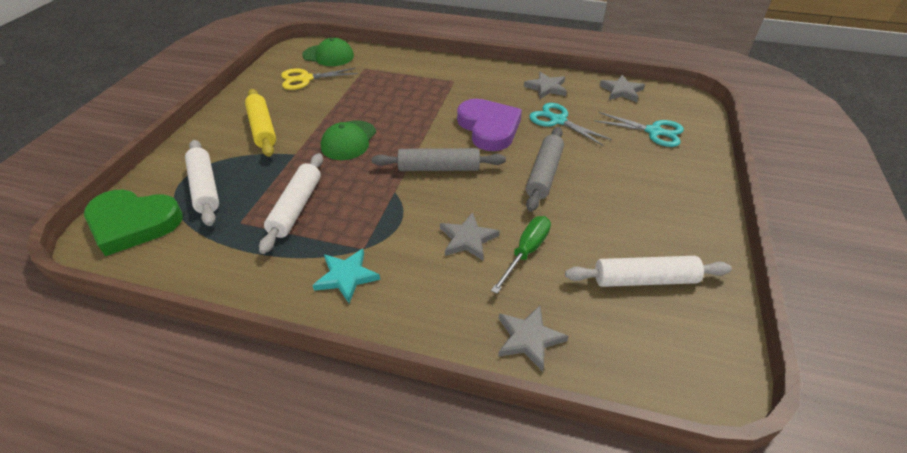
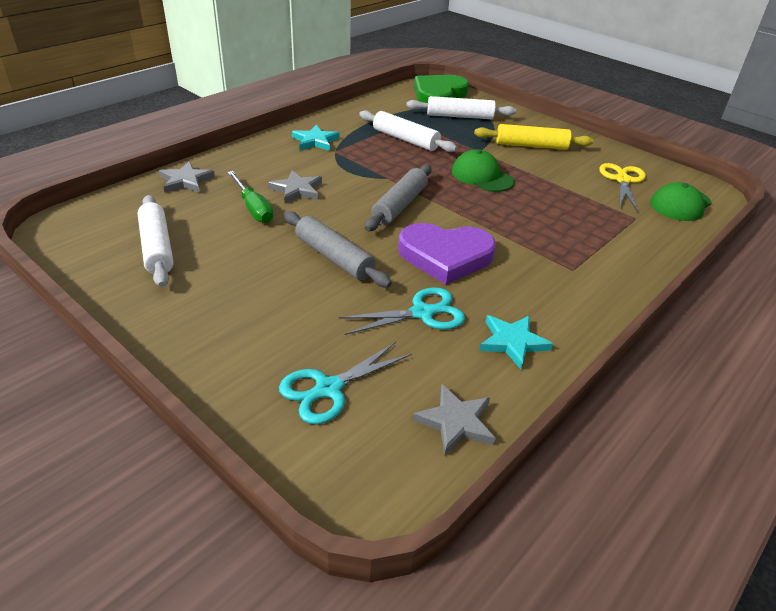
camera: 115 degrees right, 5 degrees down
grey star [524,72,567,99] -> turquoise star [479,315,553,369]
white rolling pin [565,256,732,287] -> white rolling pin turned 45 degrees counterclockwise [137,195,174,287]

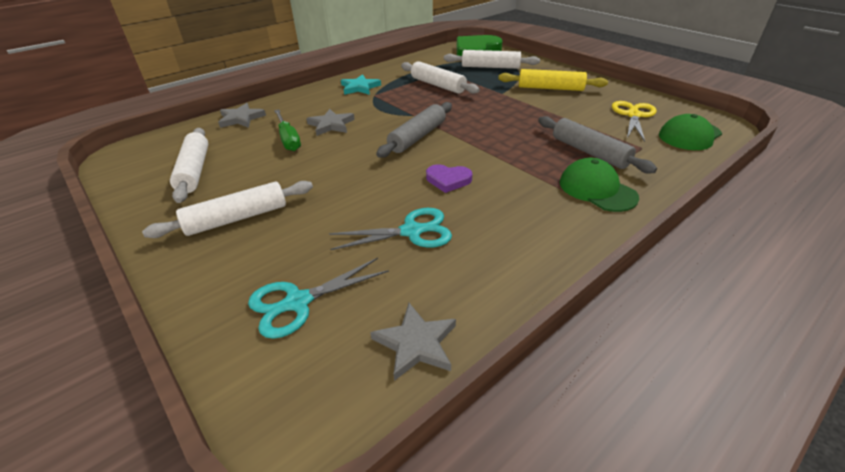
camera: 10 degrees right, 0 degrees up
grey rolling pin [284,211,392,288] -> grey rolling pin moved to [538,116,657,174]
purple heart [398,223,496,285] -> purple heart [426,164,472,193], size x0.51
green cap [452,149,515,192] -> green cap moved to [560,158,639,212]
turquoise star [479,315,553,369] -> none
none -> white rolling pin [142,181,313,238]

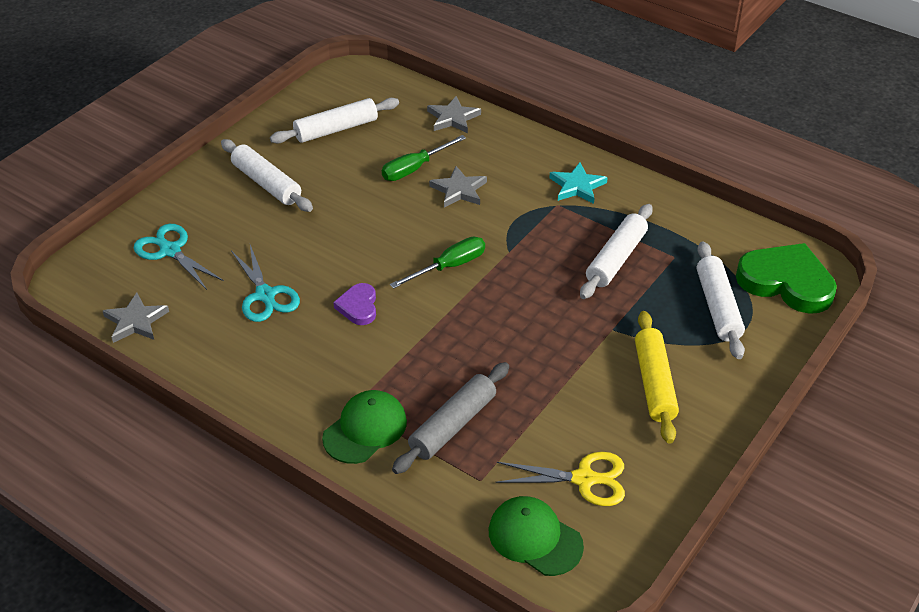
camera: 75 degrees right, 5 degrees up
grey rolling pin [376,102,452,158] -> green screwdriver [390,237,485,289]

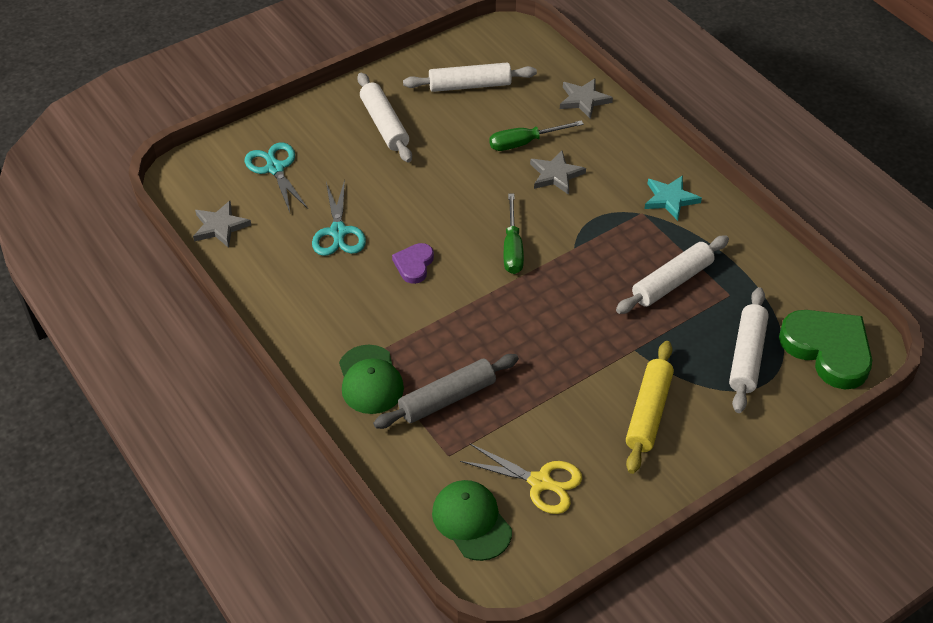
camera: 20 degrees right, 5 degrees up
green cap [322,390,407,464] -> green cap turned 105 degrees clockwise [339,345,404,414]
green screwdriver [390,237,485,289] -> green screwdriver turned 105 degrees clockwise [504,194,524,274]

